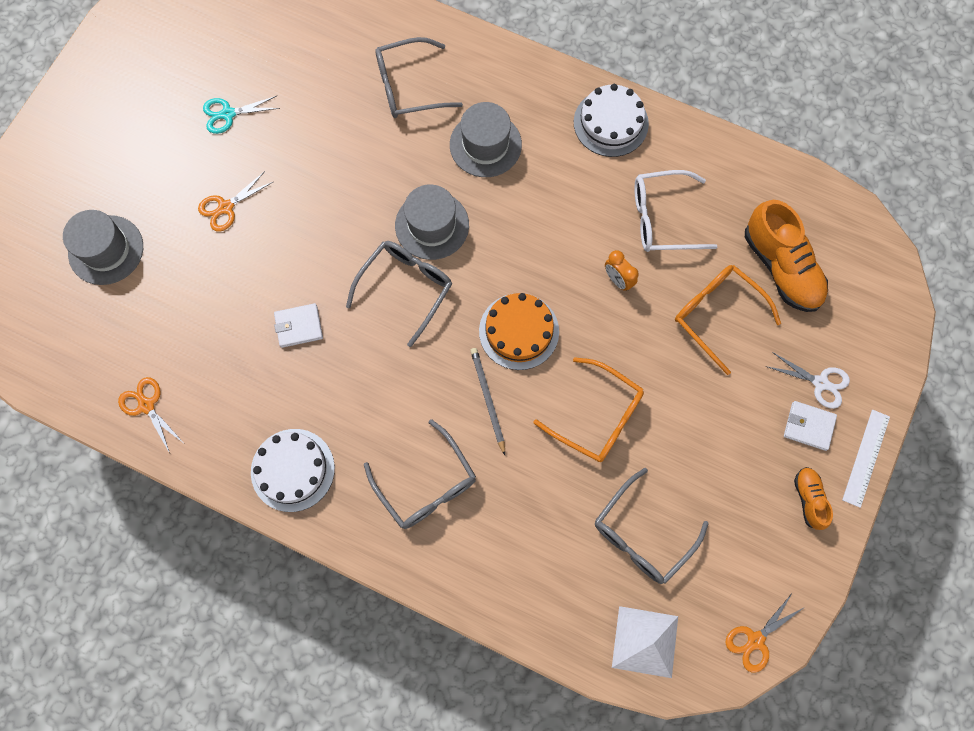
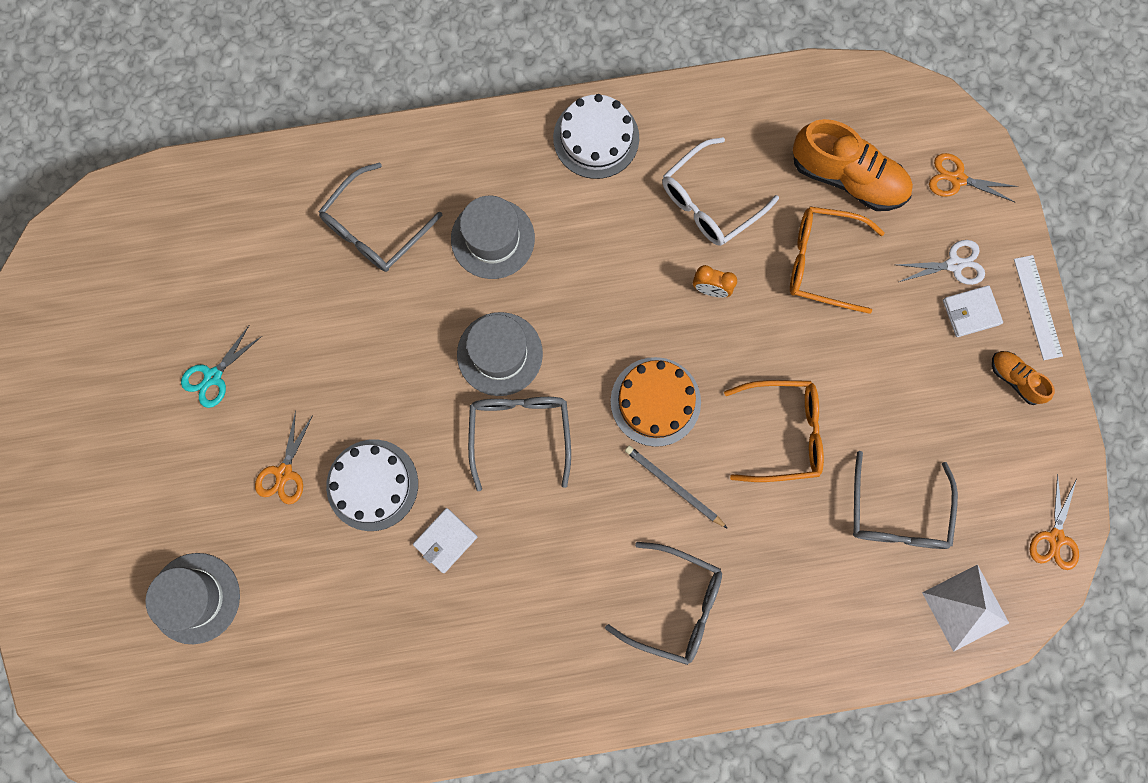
camera: 35 degrees left, 5 degrees up
orange scissors [118,377,183,453] -> orange scissors moved to [929,153,1019,202]
white cake [251,429,335,512] -> white cake moved to [326,439,418,531]

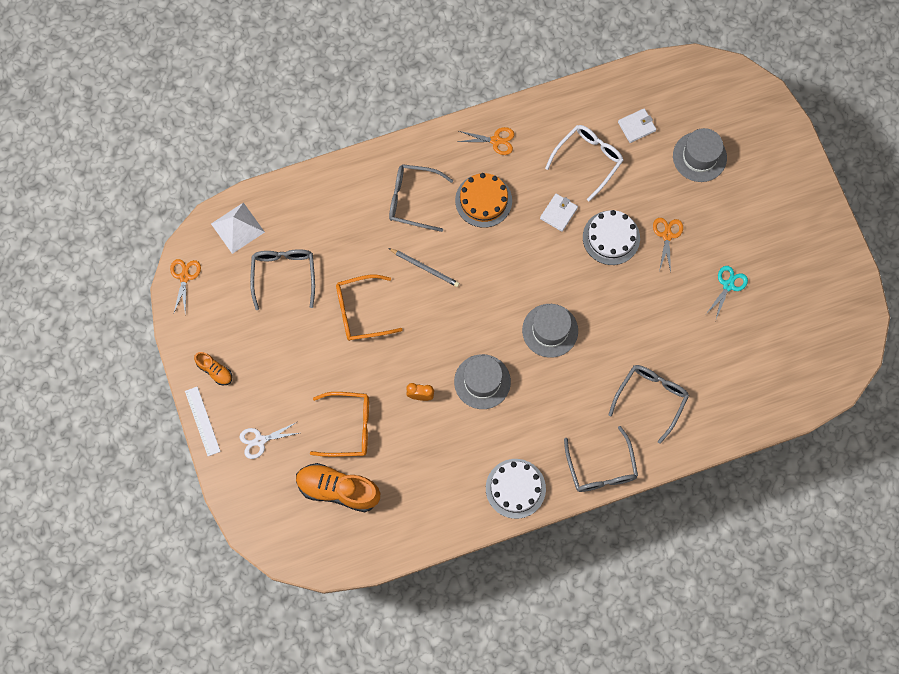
camera: 170 degrees right, 5 degrees down
grey hat [451,196,535,279] -> grey hat moved to [454,354,511,409]
grey glasses [468,397,571,491] -> grey glasses moved to [564,426,638,492]
orange cake [610,357,701,447] -> orange cake moved to [455,173,512,228]
white glasses [662,137,779,246] -> white glasses moved to [545,125,624,201]
orange scissors [929,153,1019,202] -> orange scissors moved to [458,127,514,155]
white wallet [943,285,1003,337] -> white wallet moved to [618,108,656,143]

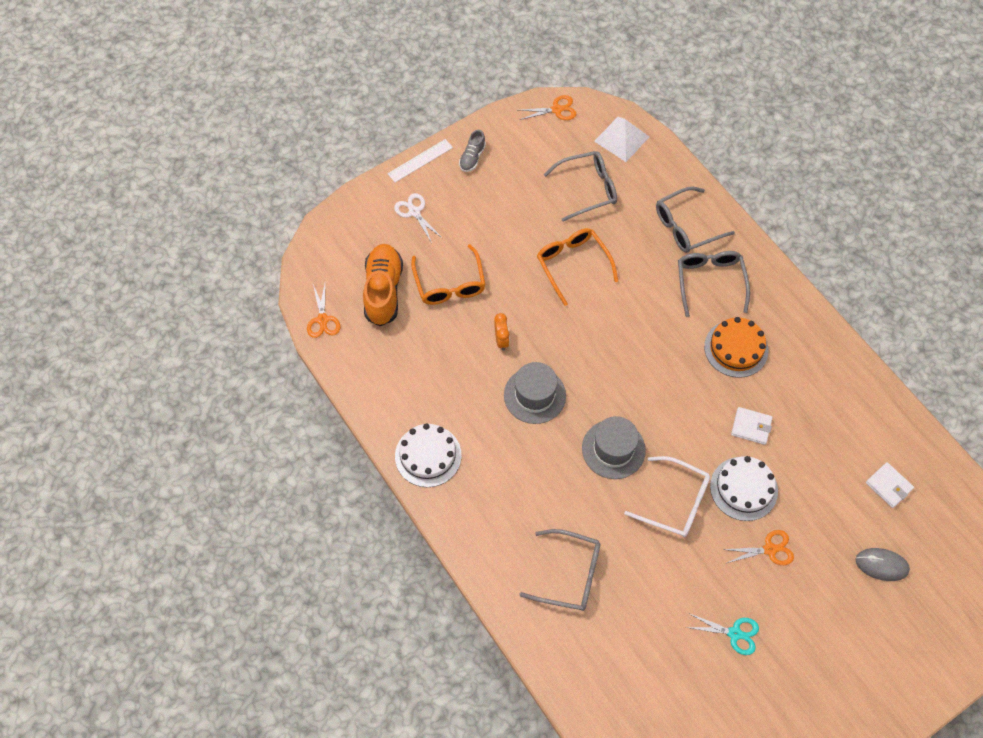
camera: 75 degrees right, 10 degrees down
orange shoe [194,352,232,385] -> grey shoe [459,130,486,172]
grey pencil [389,248,459,287] -> none
orange scissors [458,127,514,155] -> orange scissors moved to [307,284,340,338]
white glasses [545,125,624,201] -> white glasses moved to [624,456,710,537]
grey glasses [564,426,638,492] -> grey glasses moved to [656,186,735,253]
grey hat [673,128,727,182] -> grey mouse [856,548,910,581]

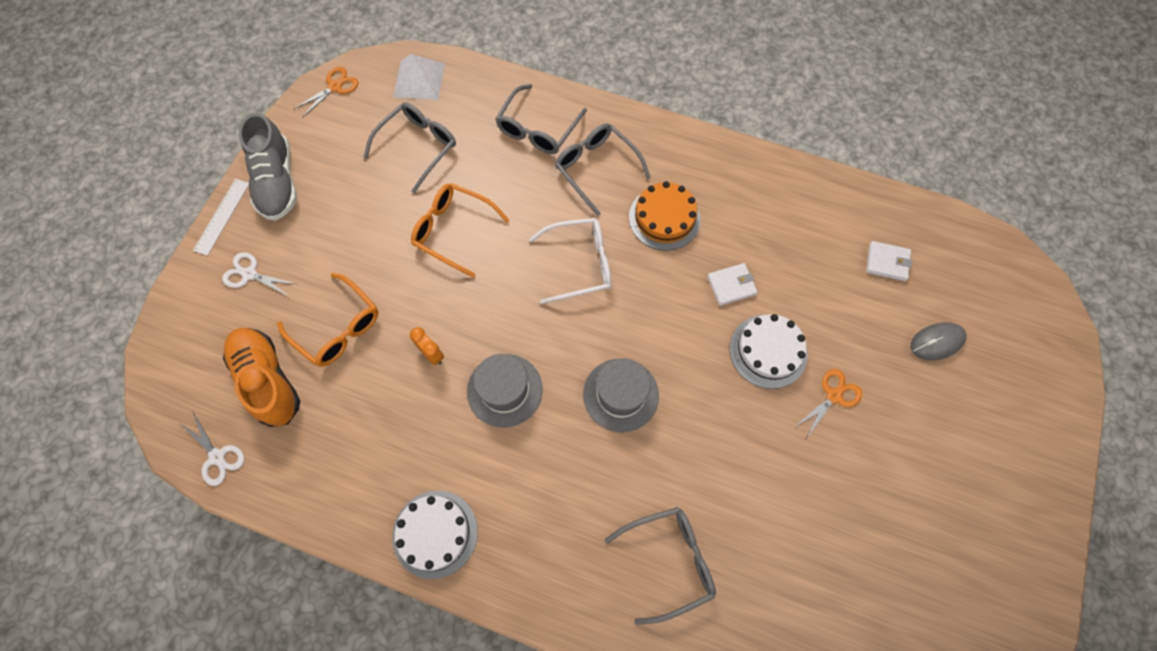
camera: 35 degrees left, 5 degrees up
orange scissors [307,284,340,338] -> white scissors [180,411,245,486]
grey shoe [459,130,486,172] -> grey shoe [239,113,297,221], size x1.96
white glasses [624,456,710,537] -> white glasses moved to [529,218,611,304]
turquoise scissors [686,614,759,655] -> none

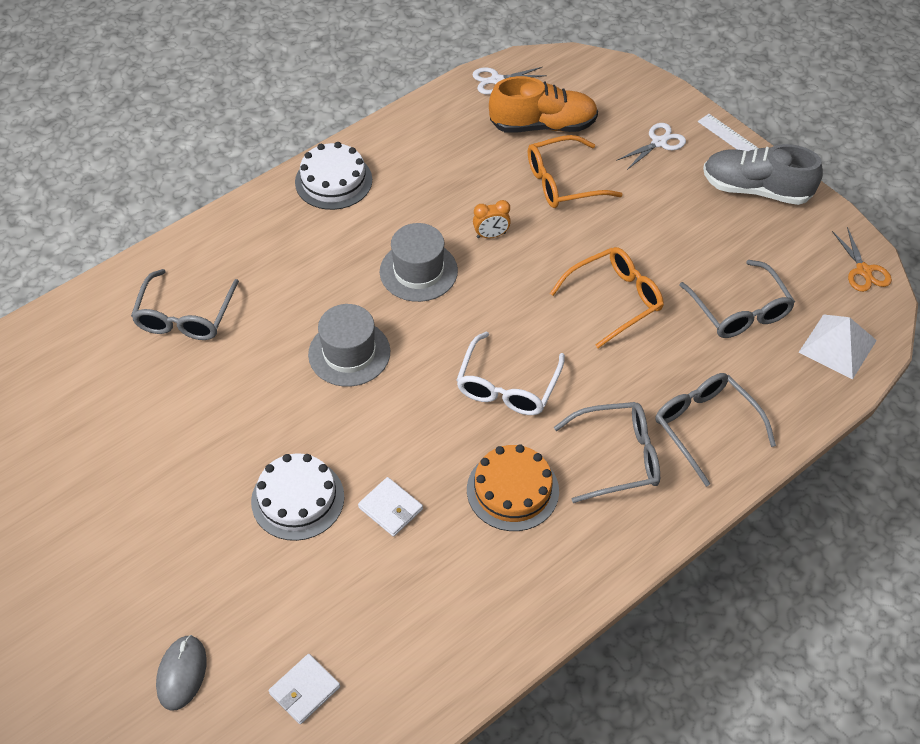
camera: 120 degrees right, 15 degrees down
white wallet [707,263,758,306] -> white wallet turned 60 degrees counterclockwise [358,477,423,537]
orange scissors [796,369,862,439] -> none

